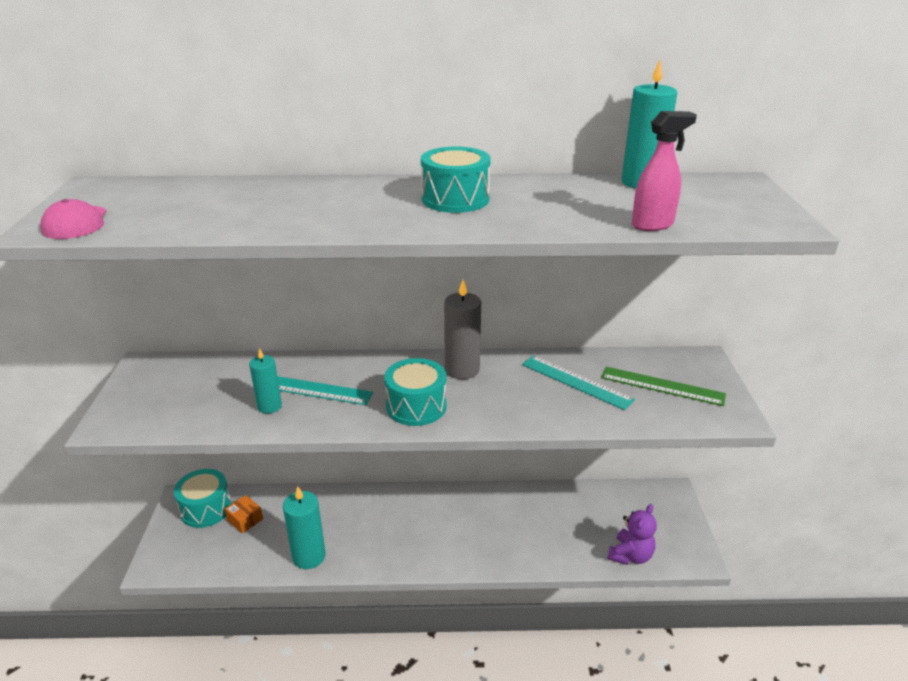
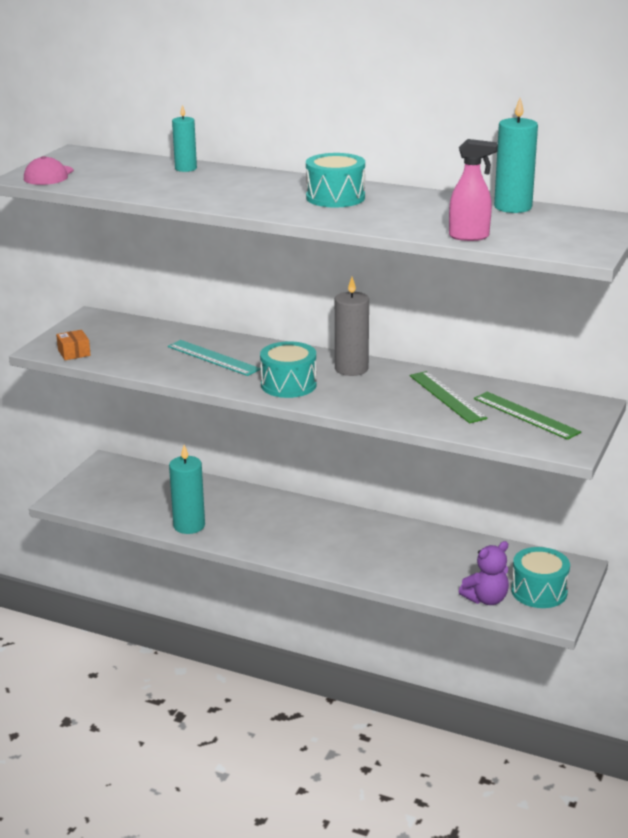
camera: 25 degrees right, 5 degrees down
turquoise drum [174,469,232,528] -> turquoise drum moved to [511,547,570,608]
orange box [225,495,263,533] -> orange box moved to [56,330,91,360]
turquoise candle [249,348,282,414] -> turquoise candle moved to [172,105,197,172]
turquoise ruler [522,355,635,410] -> green ruler [410,371,487,423]

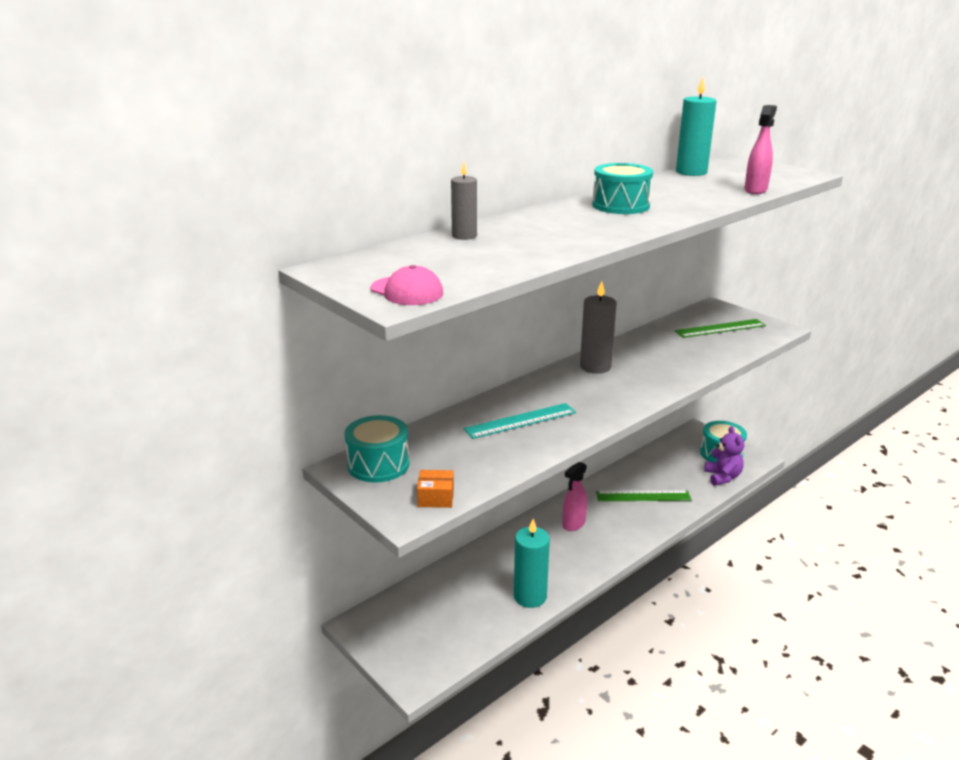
camera: 65 degrees left, 0 degrees up
turquoise candle [172,105,197,172] -> grey candle [451,162,477,240]
turquoise drum [260,341,317,398] -> turquoise drum moved to [345,415,410,483]
green ruler [410,371,487,423] -> green ruler moved to [596,490,691,501]
none -> pink spray bottle [562,462,587,531]

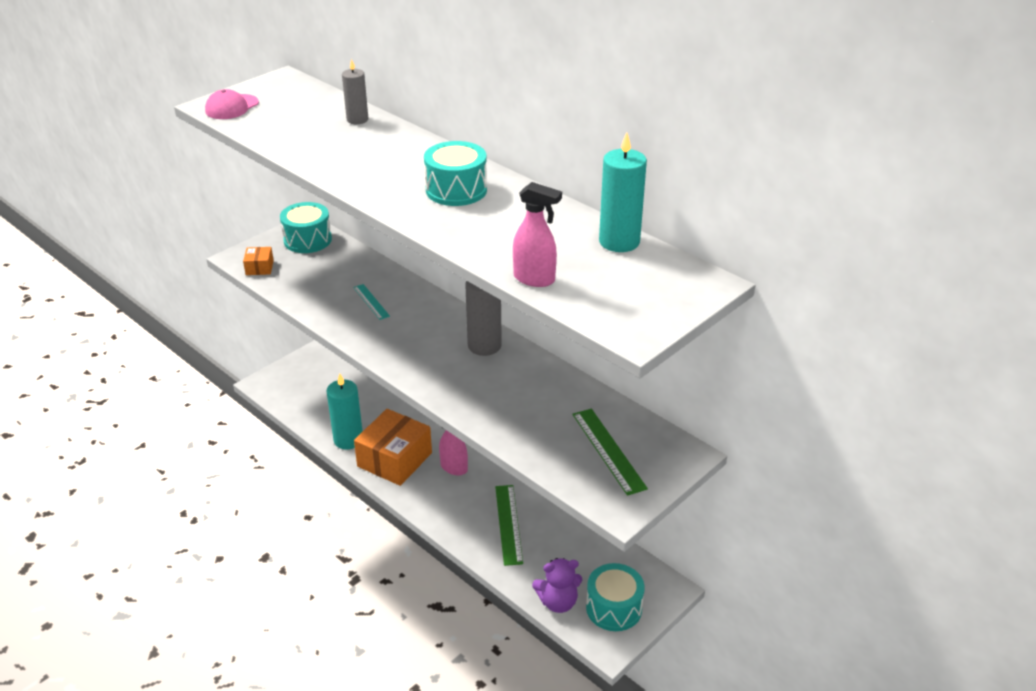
camera: 85 degrees right, 10 degrees up
turquoise ruler [464,403,576,439] -> turquoise ruler [353,284,390,320], size x0.61
none -> orange box [354,409,432,486]

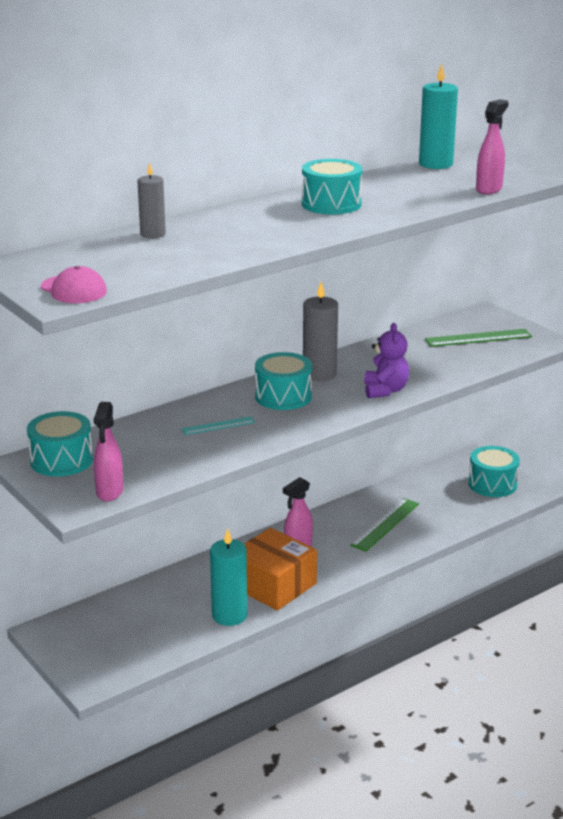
camera: 80 degrees left, 10 degrees down
orange box [243,247,274,275] -> pink spray bottle [94,402,123,502]
green ruler [495,485,523,566] -> green ruler turned 60 degrees counterclockwise [350,498,419,552]
purple teddy bear [532,558,582,613] -> purple teddy bear moved to [364,323,409,398]
none -> turquoise drum [255,352,312,410]

